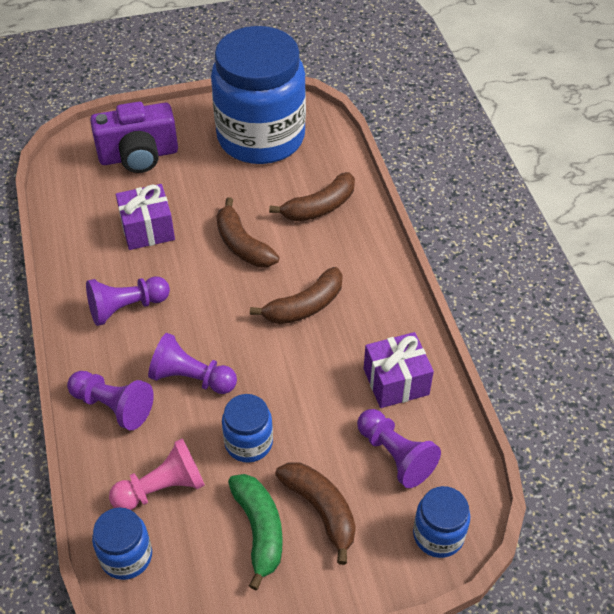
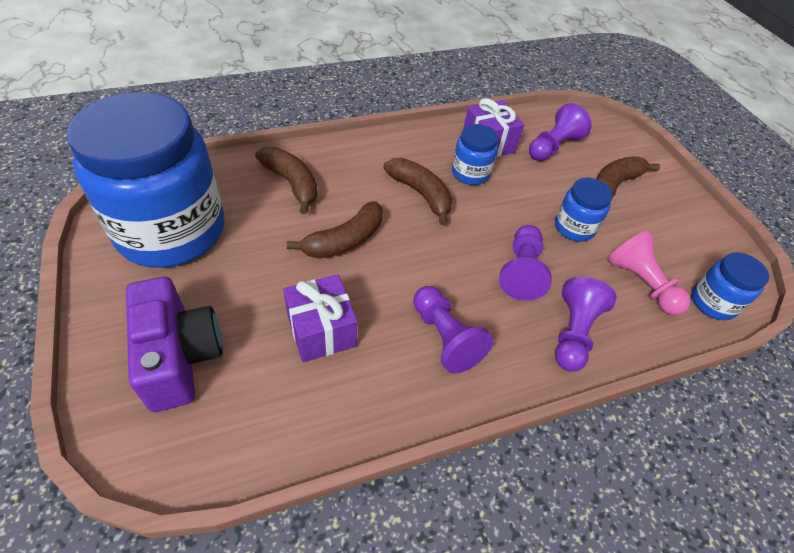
camera: 100 degrees left, 0 degrees up
green banana [228,474,283,590] -> none
blue jar [413,486,470,558] -> blue jar moved to [452,124,498,185]

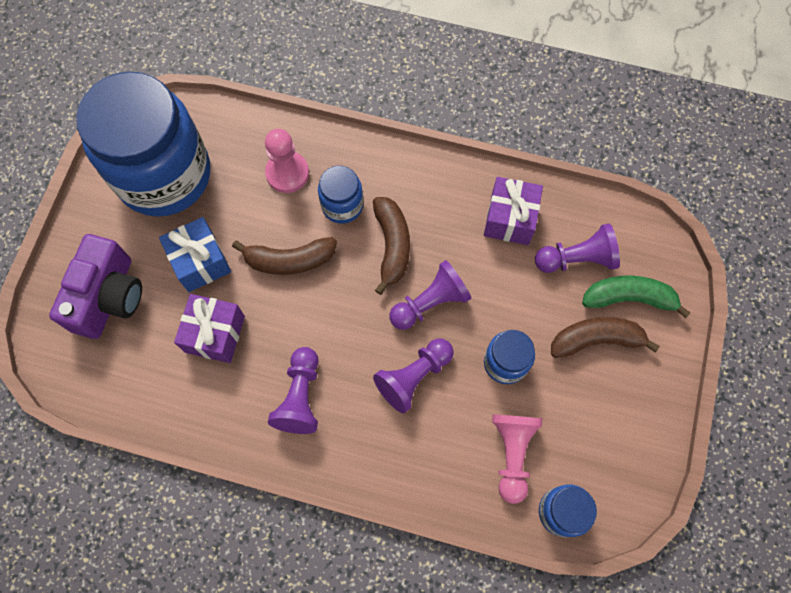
camera: 40 degrees right, 20 degrees up
brown banana [255,147,318,214] -> pink pawn [265,129,309,193]
blue jar [452,124,498,185] -> blue jar moved to [318,166,363,224]
purple pawn [555,277,616,371] -> purple pawn moved to [389,260,472,330]
none -> blue gift [159,217,231,292]
none -> green banana [582,275,691,318]

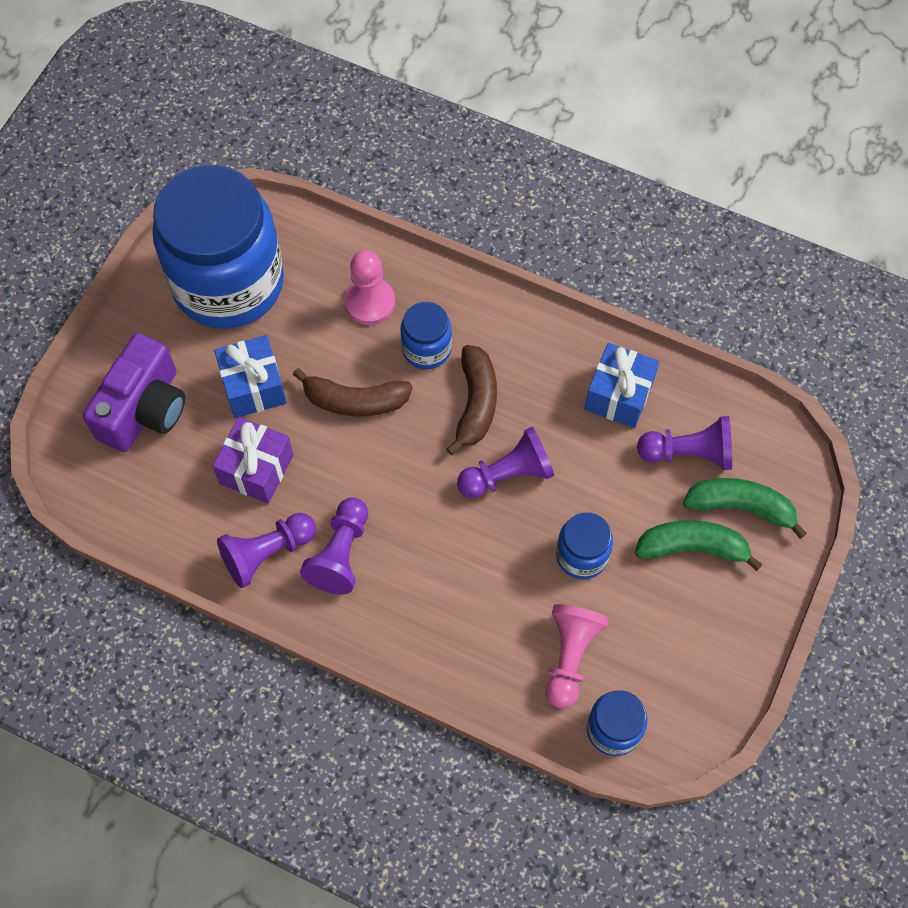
camera: 10 degrees right, 5 degrees down
purple pawn [373,339,454,413] -> purple pawn moved to [217,513,316,588]
purple gift [484,177,543,245] -> blue gift [584,343,659,428]
brown banana [551,317,660,358] -> green banana [635,520,763,571]

